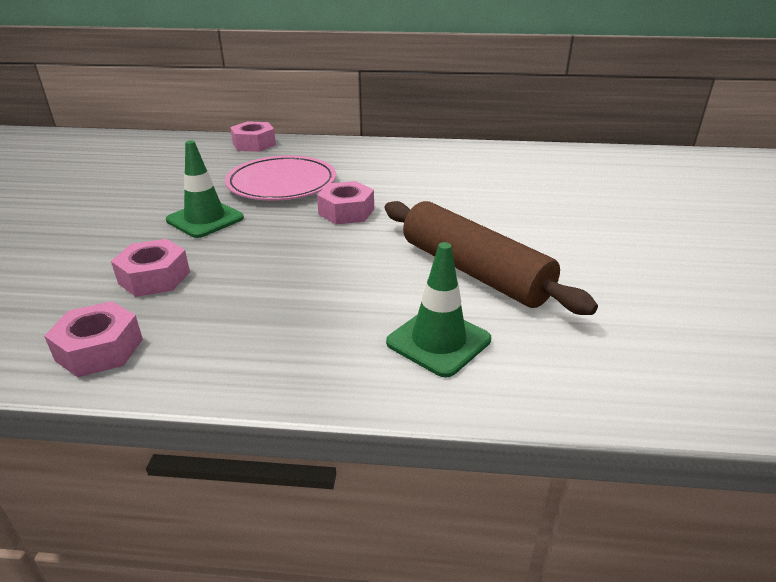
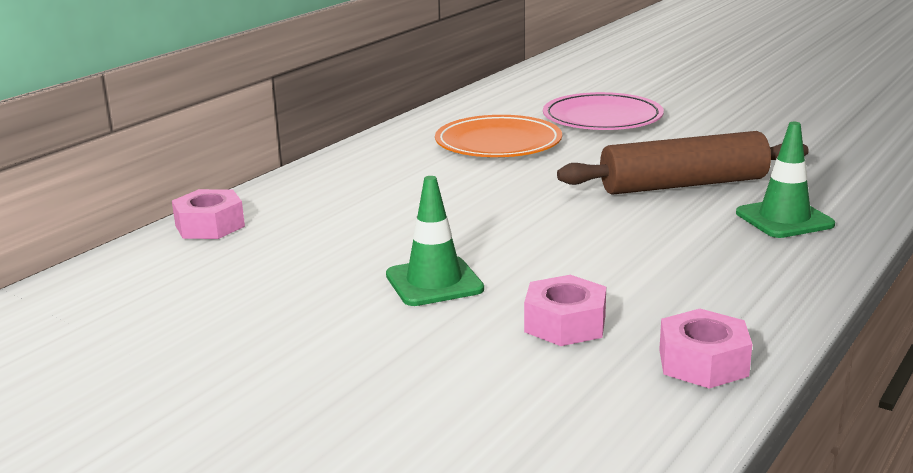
camera: 60 degrees left, 10 degrees down
pink plate [225,156,336,200] -> pink plate moved to [543,92,664,130]
pink nut [317,181,374,224] -> none
none -> orange plate [435,115,562,157]

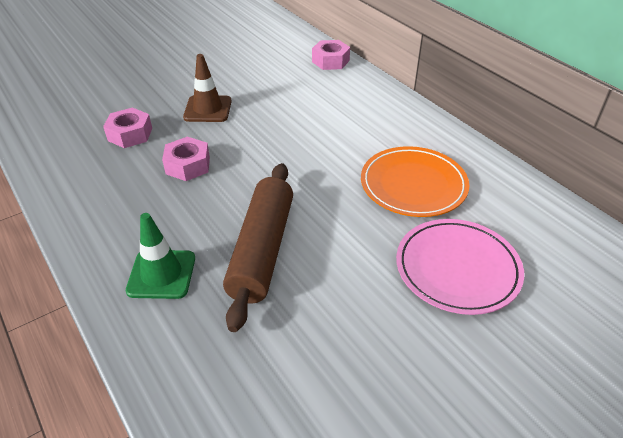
camera: 110 degrees right, 20 degrees up
green traffic cone [386,176,484,306] -> brown traffic cone [183,54,232,122]
pink nut [659,309,752,389] -> pink nut moved to [162,137,210,181]

